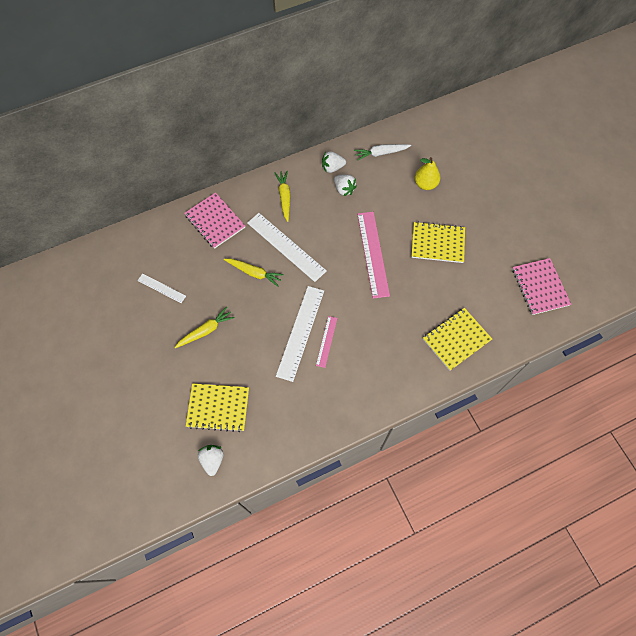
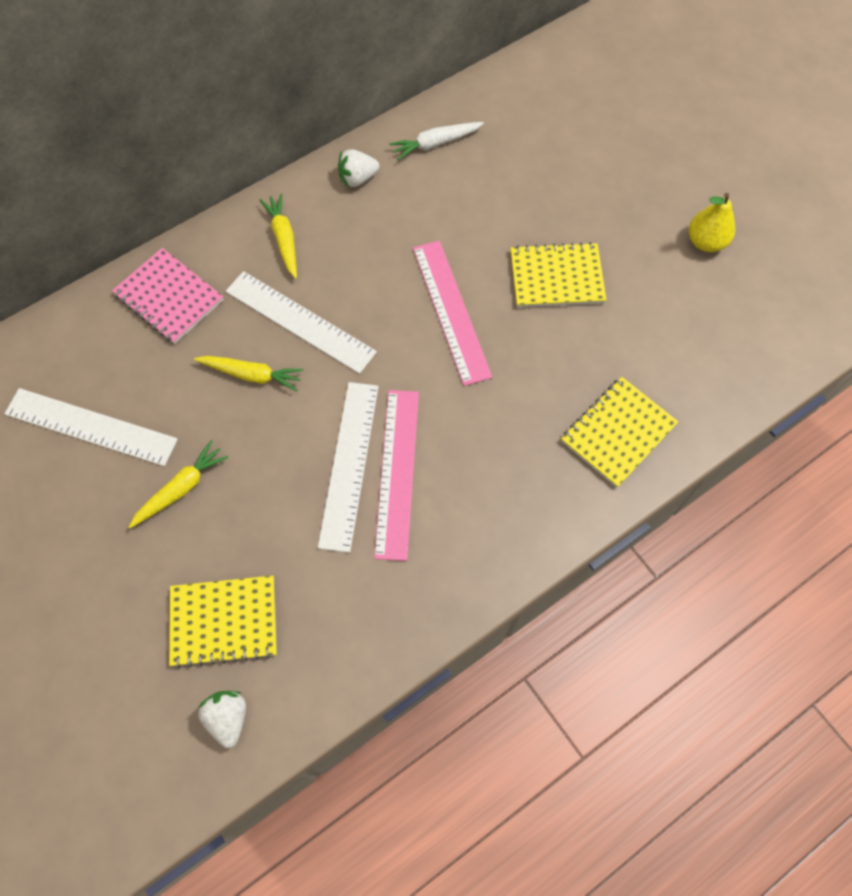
camera: 10 degrees left, 0 degrees up
white ruler [137,273,186,303] -> white ruler [4,388,178,466], size x1.88
pink ruler [316,316,337,368] -> pink ruler [374,390,419,561], size x1.88
white strawberry [334,174,357,196] -> none
yellow pear [415,157,440,190] -> yellow pear moved to [689,193,735,252]
pink notebook [512,258,572,315] -> none

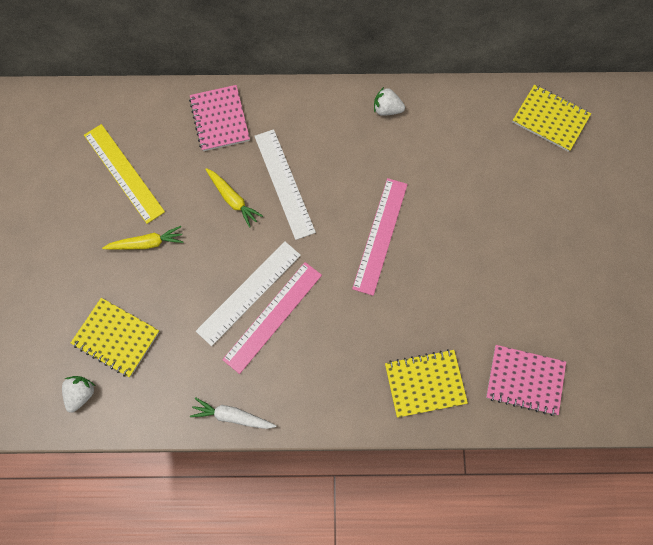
camera: 35 degrees right, 5 degrees up
white ruler [4,388,178,466] -> yellow ruler [84,124,165,224]
yellow carrot [259,194,297,279] -> none
white carrot [389,122,484,160] -> white carrot moved to [190,397,276,429]
yellow notebook [511,242,606,307] -> yellow notebook moved to [512,84,591,152]
yellow pear [689,193,735,252] -> none
none -> pink notebook [486,345,566,416]

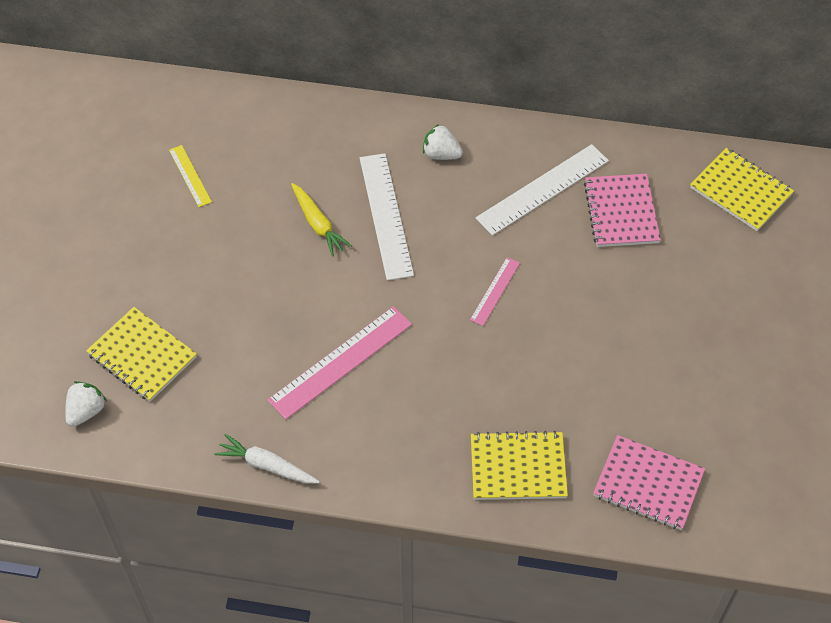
camera: 10 degrees right, 15 degrees down
yellow ruler [84,124,165,224] -> yellow ruler [169,145,212,207], size x0.53
yellow carrot [102,226,183,250] -> none
pink notebook [189,85,250,151] -> pink notebook moved to [584,174,661,247]
white ruler [196,241,301,346] -> white ruler moved to [476,144,609,236]
pink ruler [352,178,408,296] -> pink ruler [470,257,520,326], size x0.53
white strawberry [374,87,405,116] -> white strawberry moved to [423,124,463,160]

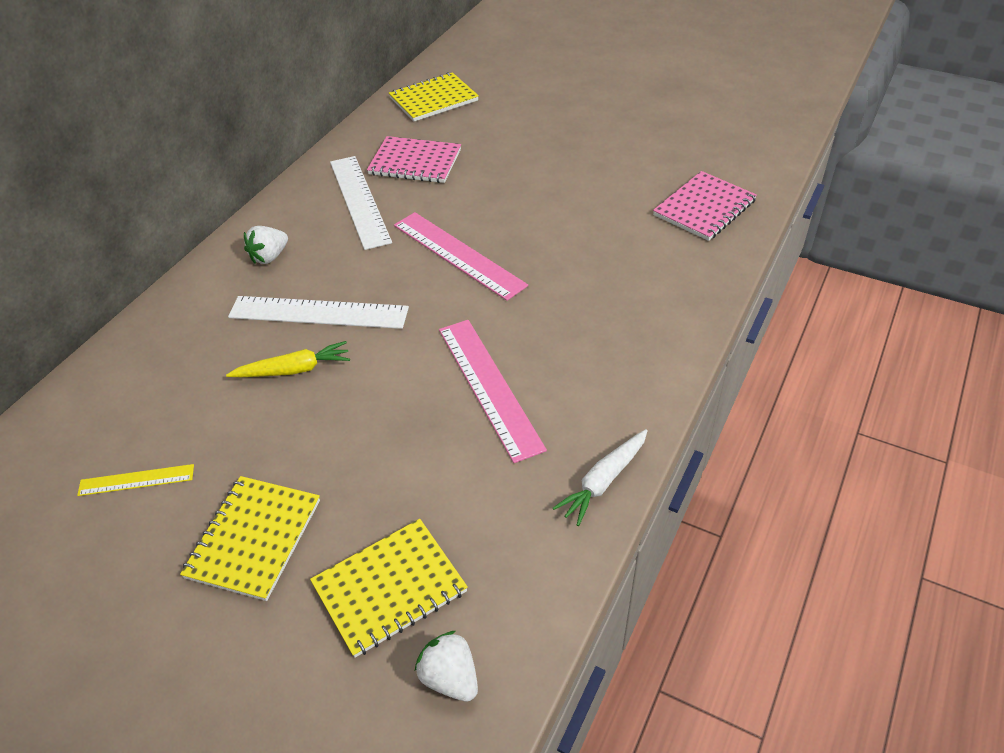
camera: 70 degrees left, 10 degrees down
pink ruler [470,257,520,326] -> pink ruler [394,212,528,301], size x1.88
yellow notebook [471,431,568,500] -> yellow notebook moved to [180,476,320,601]

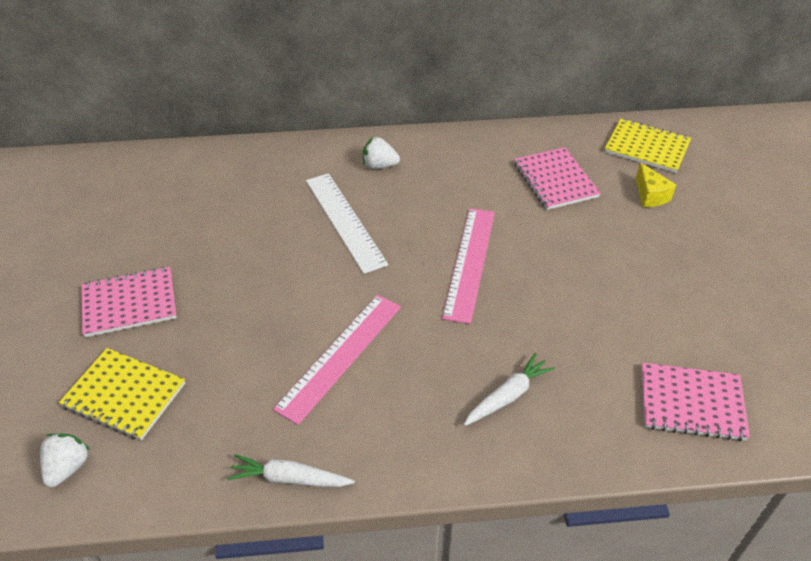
camera: 55 degrees right, 0 degrees up
yellow ruler [77,464,194,496] -> none
yellow notebook [180,476,320,601] -> pink notebook [82,267,177,337]
yellow carrot [226,341,350,377] -> none
white ruler [330,156,392,250] -> none
none -> white carrot [464,353,555,426]
none -> yellow cheese [636,163,676,207]

